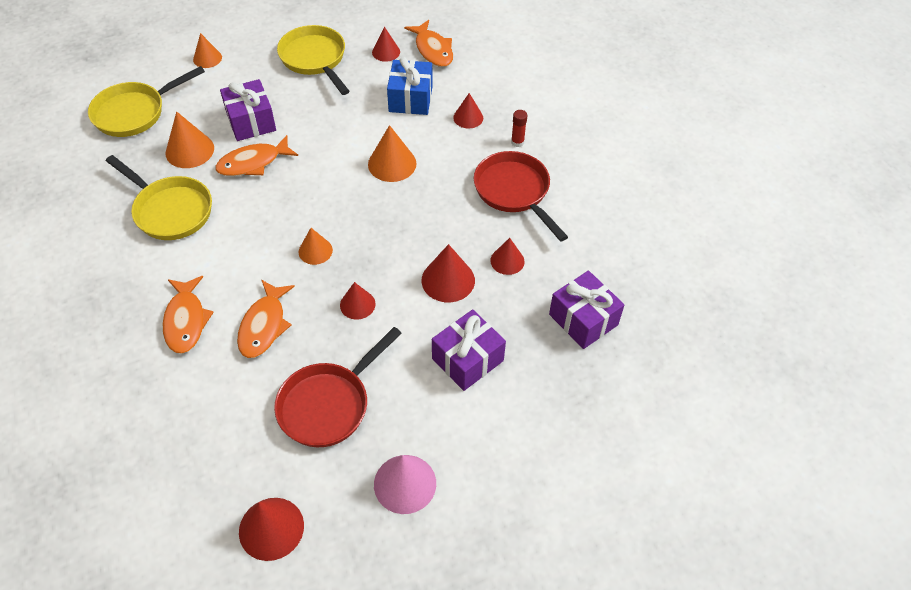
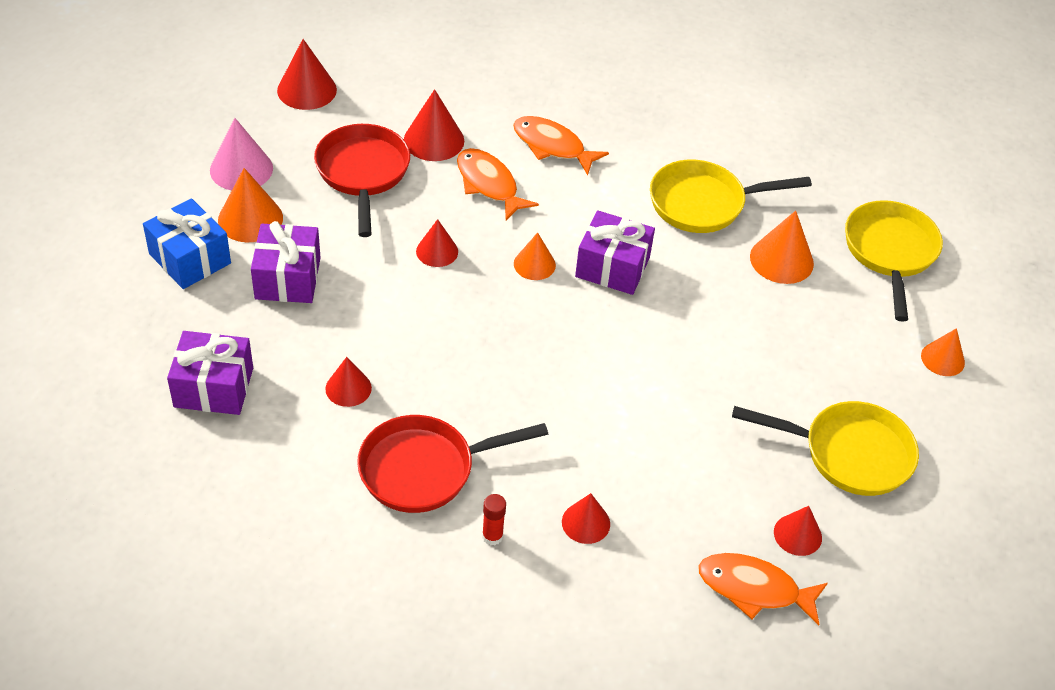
camera: 130 degrees right, 5 degrees down
orange fish [215,135,298,176] -> none
purple gift [220,79,276,141] -> purple gift moved to [575,210,655,295]
orange cone [368,125,416,182] -> orange cone moved to [218,168,283,242]
blue gift [387,57,433,115] -> blue gift moved to [143,198,231,289]
red cone [422,244,475,302] -> red cone moved to [404,89,464,161]
red pan [474,151,568,242] -> red pan turned 150 degrees clockwise [357,415,548,513]

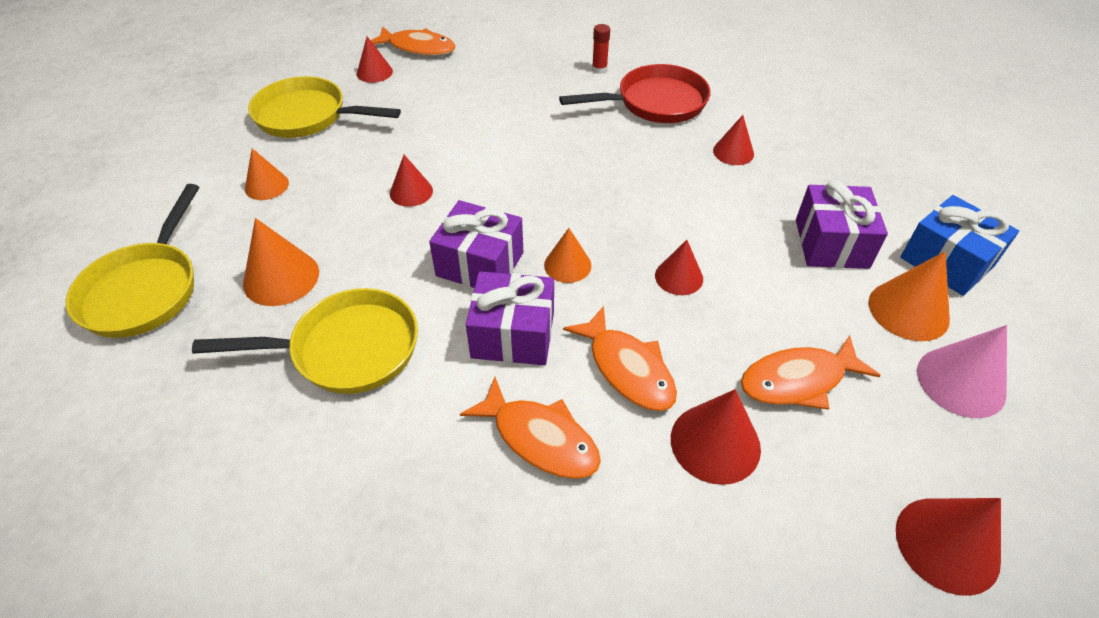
camera: 175 degrees left, 0 degrees up
purple gift [167,331,253,415] -> purple gift moved to [466,271,554,365]
red pan [314,124,410,237] -> orange fish [741,335,881,410]
red cone [562,493,610,544] -> red cone moved to [390,155,433,207]
orange cone [921,328,965,376] -> orange cone moved to [245,148,289,200]

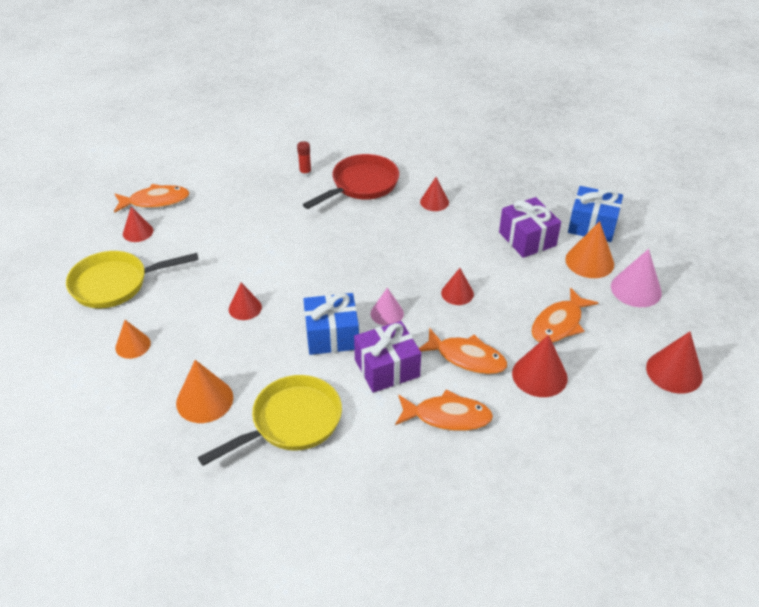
camera: 30 degrees left, 5 degrees down
yellow pan [65,184,199,338] -> none
purple gift [429,200,523,288] -> blue gift [303,293,359,355]
orange cone [544,228,592,283] -> pink cone [371,288,404,326]

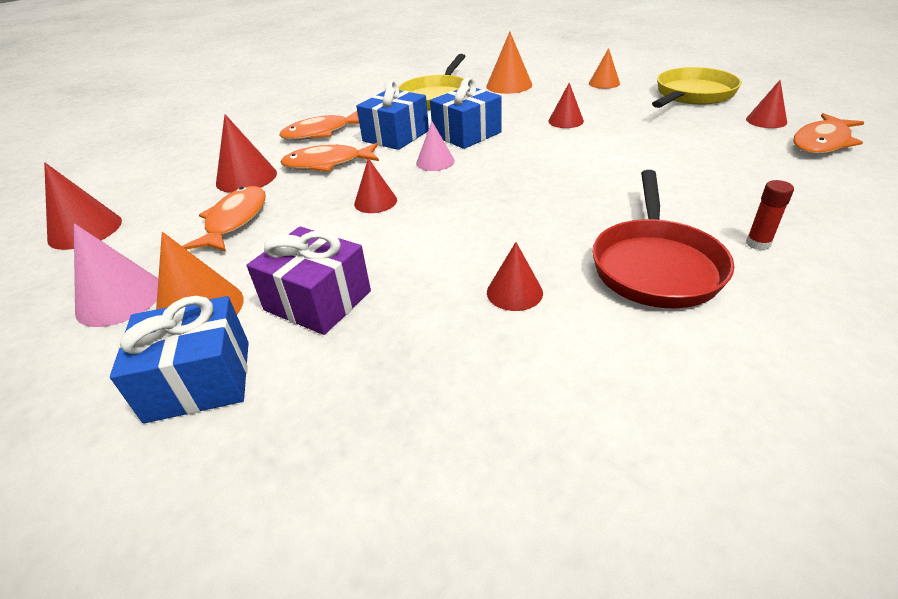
camera: 150 degrees right, 5 degrees down
purple gift [354,321,421,393] -> blue gift [356,80,429,150]

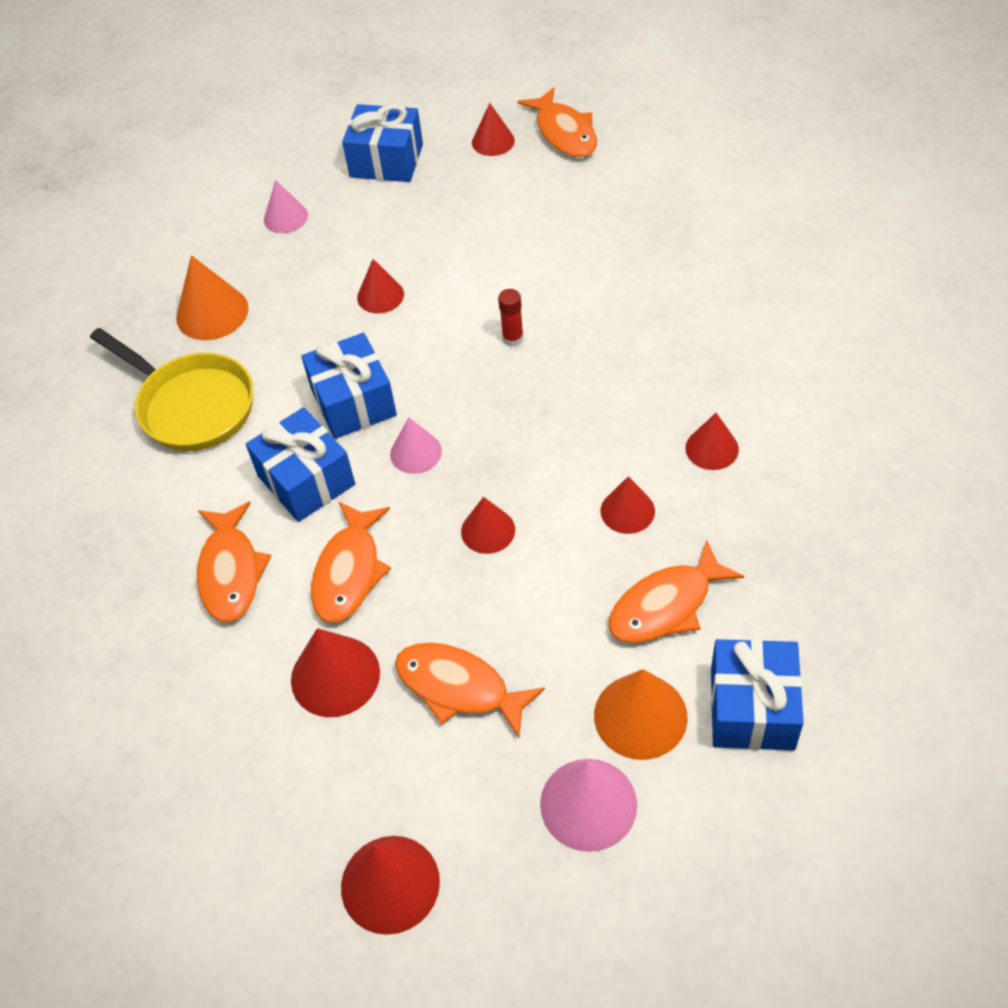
camera: 70 degrees left, 15 degrees up
purple gift [247,227,371,335] -> orange fish [608,540,744,643]
orange cone [589,48,620,89] -> pink cone [264,180,308,233]
red pan [592,170,734,308] -> none
yellow pan [652,67,742,108] -> blue gift [342,103,423,182]
red glue stick [746,180,794,250] -> red glue stick moved to [498,289,524,347]
none -> red cone [601,476,655,534]

